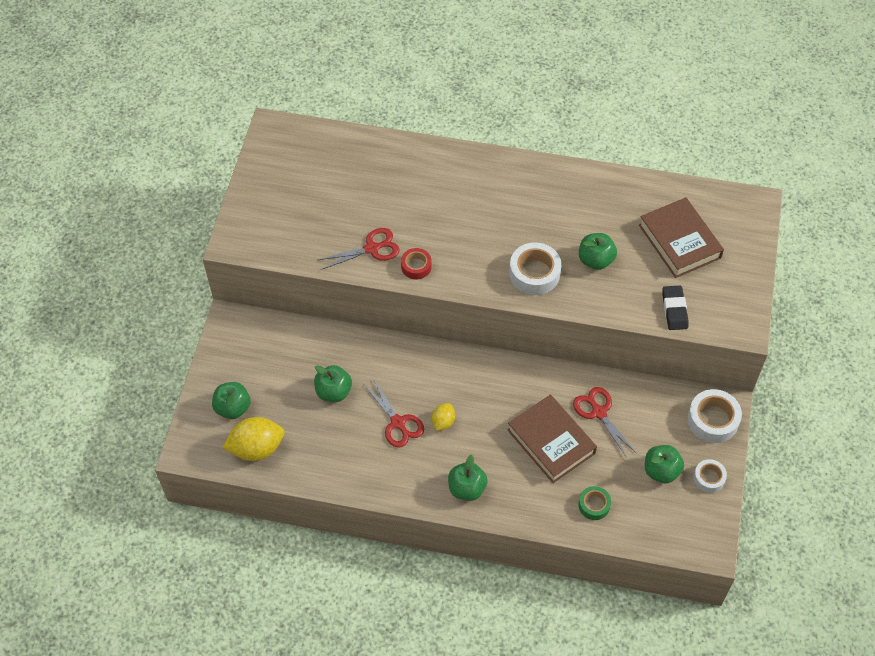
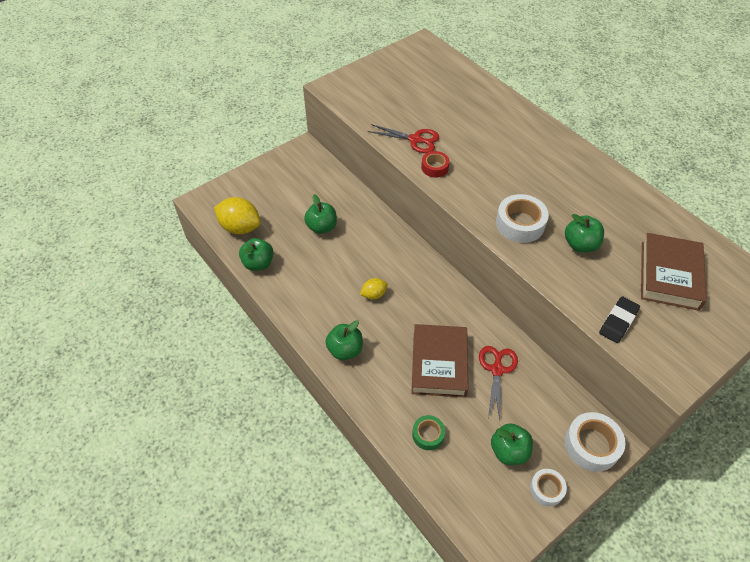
camera: 40 degrees right, 5 degrees down
green apple [212,382,251,419] -> green apple moved to [239,238,274,271]
red scissors [364,378,424,448] -> none

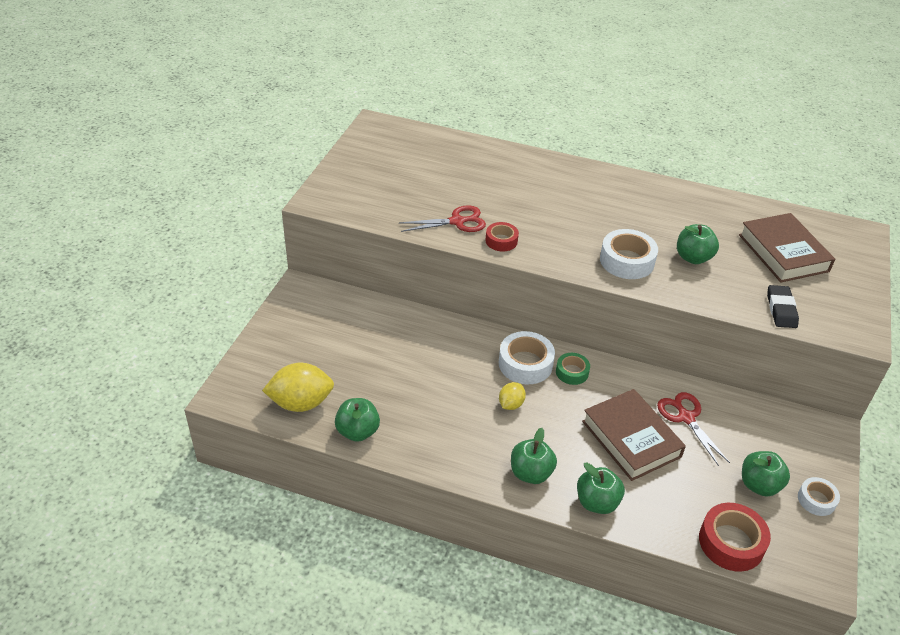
camera: 35 degrees left, 10 degrees down
green apple [304,194,337,234] -> green apple moved to [577,463,625,514]
green tape [412,415,445,450] -> green tape moved to [556,353,590,385]
white tape [565,412,626,472] -> white tape moved to [498,331,555,384]
none -> red tape [699,503,771,572]

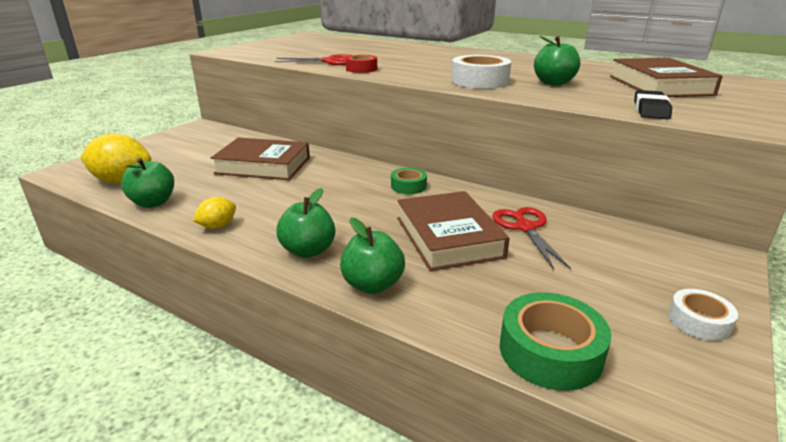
camera: 15 degrees right, 15 degrees down
white tape [498,331,555,384] -> none
yellow lemon [499,382,526,410] -> yellow lemon moved to [193,197,236,229]
red tape [699,503,771,572] -> green tape [500,292,612,391]
green apple [742,451,790,496] -> none
none -> brown book [211,138,310,180]

